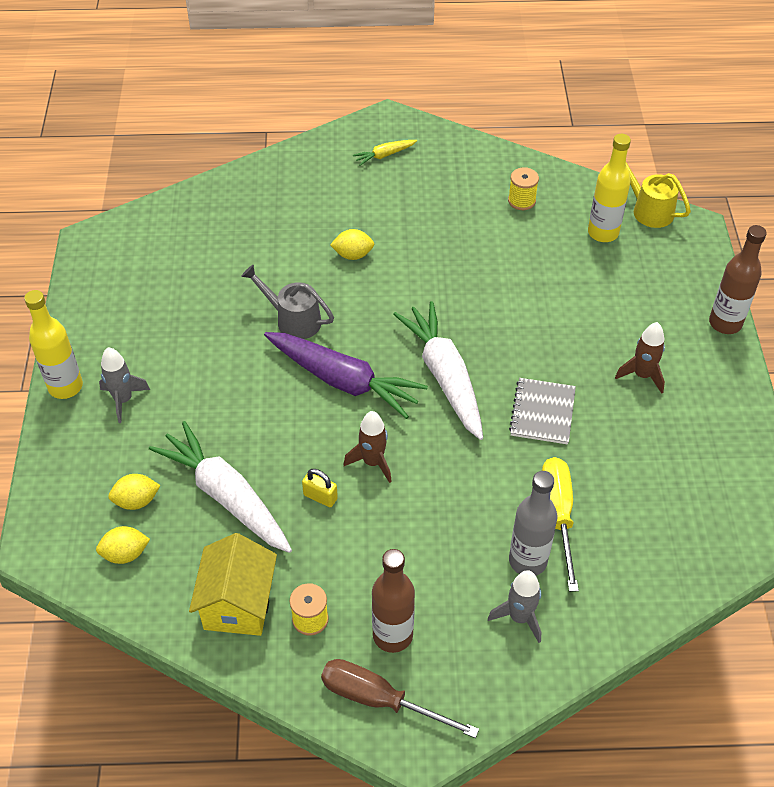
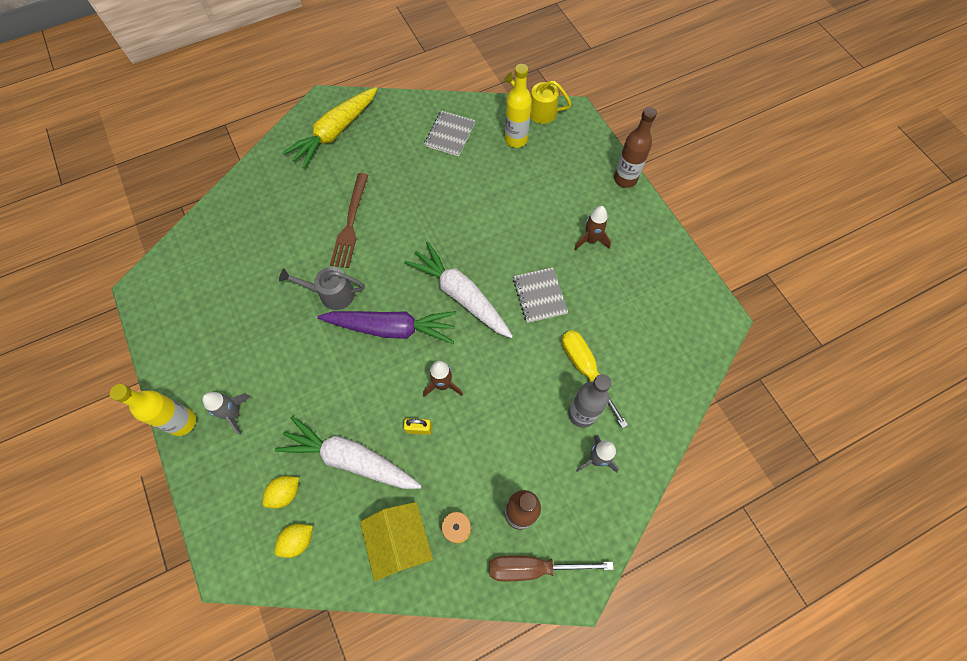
camera: 25 degrees left, 15 degrees up
yellow lemon [330,229,374,260] -> brown fork [330,173,368,268]
yellow carrot [353,140,417,166] -> yellow carrot [282,87,377,169], size x2.23
yellow spool [508,167,539,210] -> grey notebook [424,110,476,156]

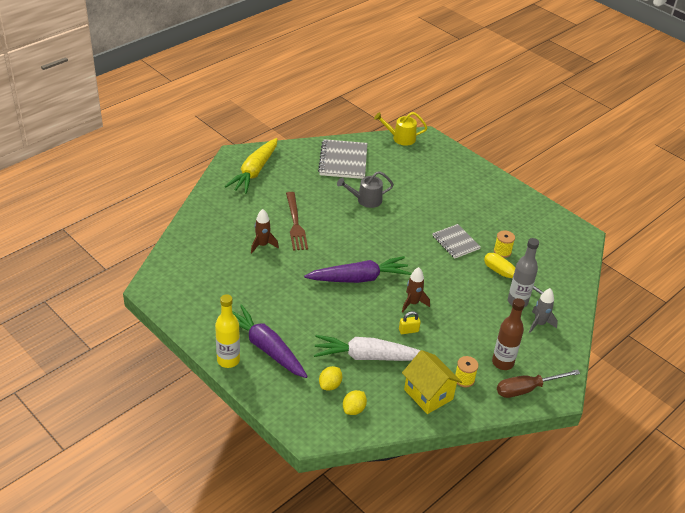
camera: 20 degrees left, 25 degrees down
grey rocket [202,392,251,435] -> purple carrot [232,305,308,378]
grey watering can [279,267,365,310] -> grey watering can moved to [337,171,394,208]
white carrot [404,242,513,338] -> none
grey notebook [424,110,476,156] -> grey notebook [318,139,367,179], size x1.54
yellow bottle [505,64,532,148] -> none
brown rocket [574,206,611,250] -> brown rocket moved to [251,209,279,253]
brown bottle [614,107,657,188] -> none
none -> yellow spool [494,230,515,258]

